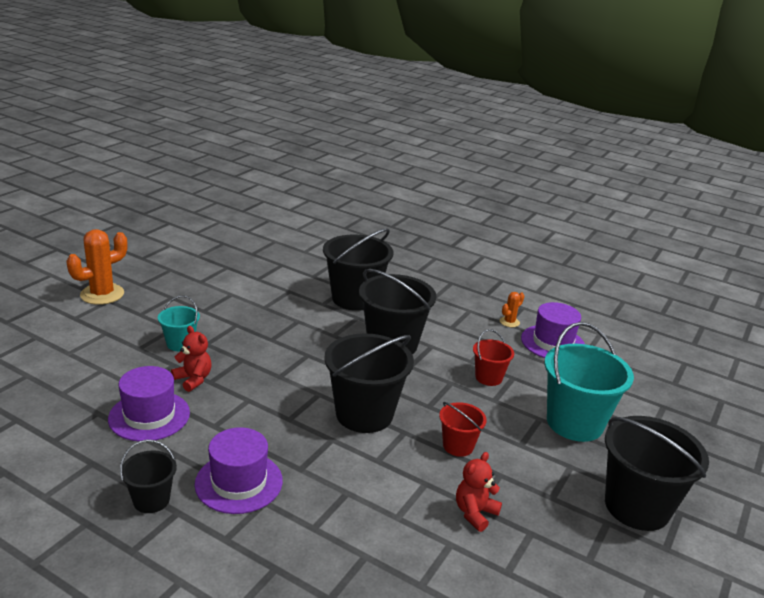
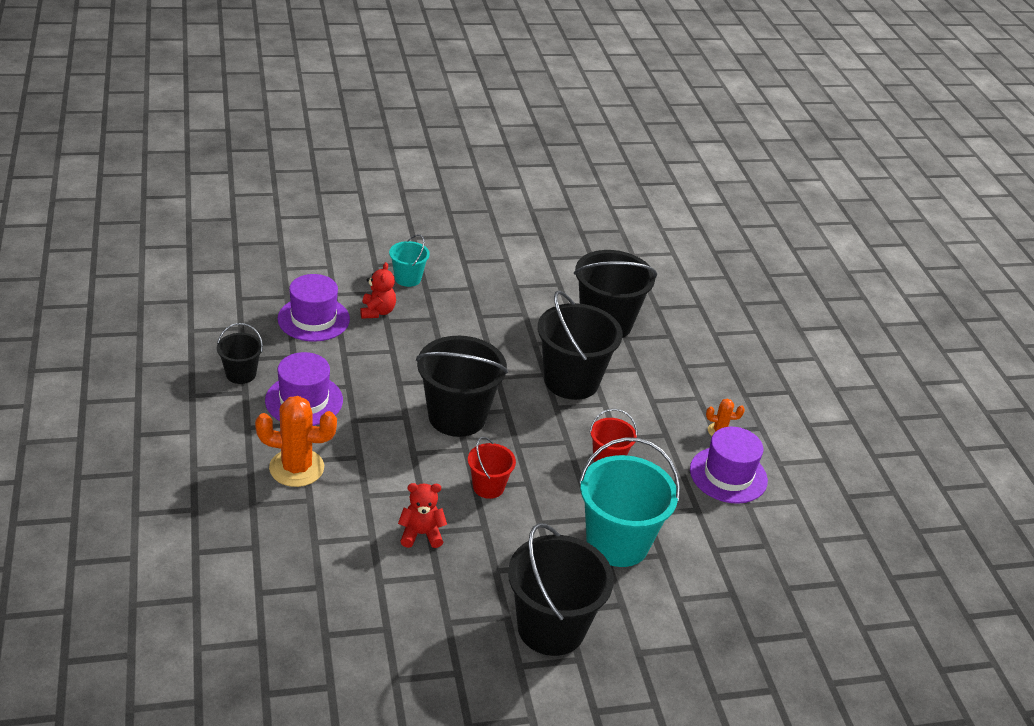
camera: 45 degrees right, 10 degrees up
orange cactus [66,229,127,305] -> orange cactus moved to [255,396,337,487]

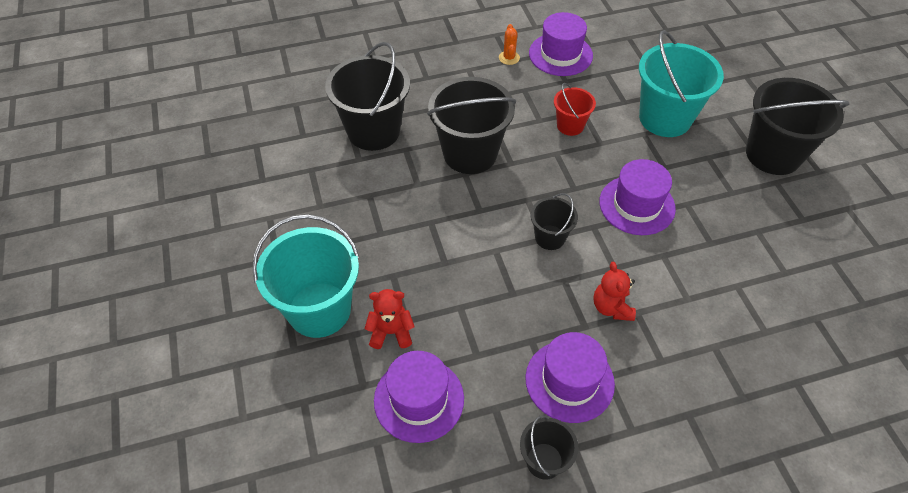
camera: 90 degrees left, 15 degrees up
orange cactus [255,396,337,487] -> none
turquoise bucket [389,234,430,287] -> turquoise bucket [252,214,359,338], size x1.93
red teddy bear [398,483,447,548] -> red teddy bear moved to [594,262,636,321]
black bucket [416,336,508,437] -> black bucket [530,193,578,250], size x0.52
red bucket [468,436,516,499] -> purple hat [599,159,676,235]

